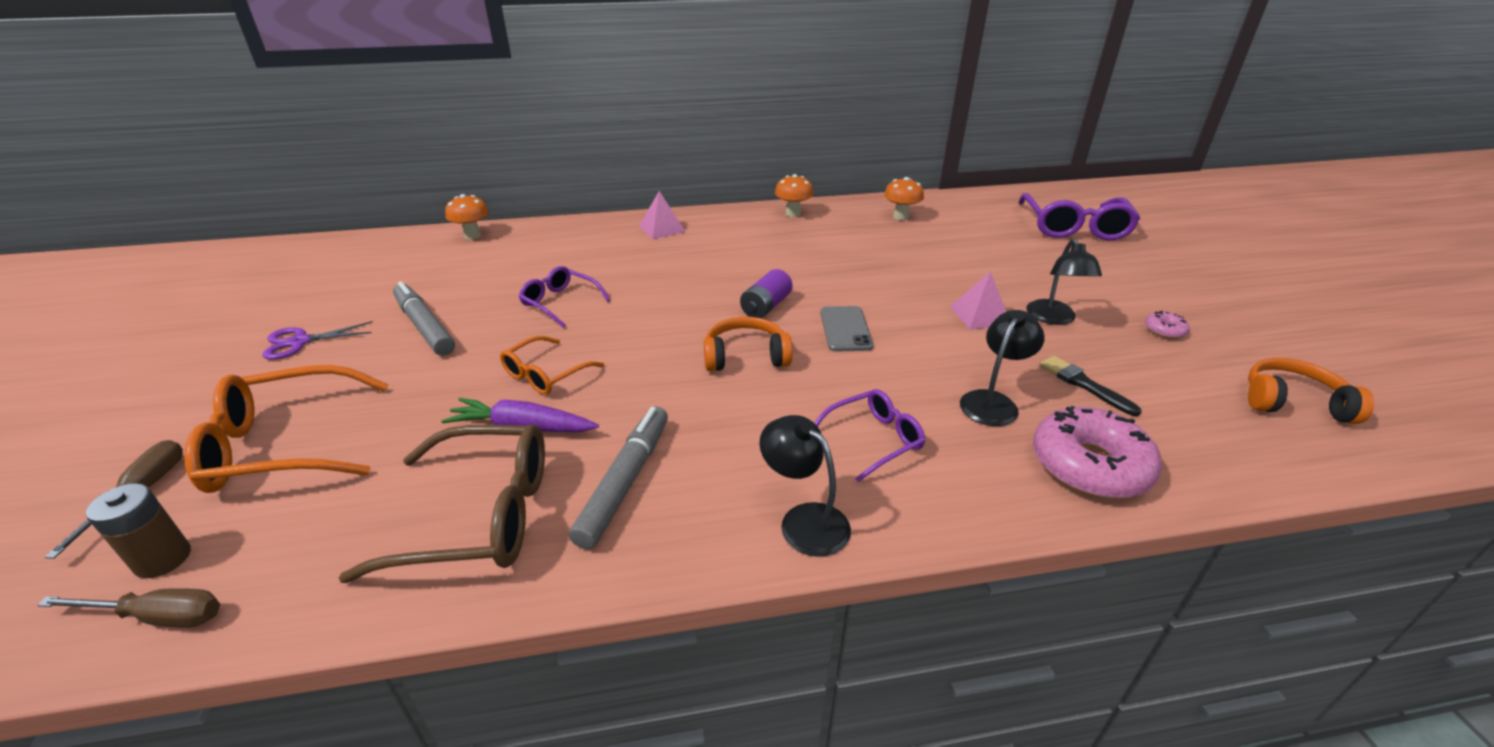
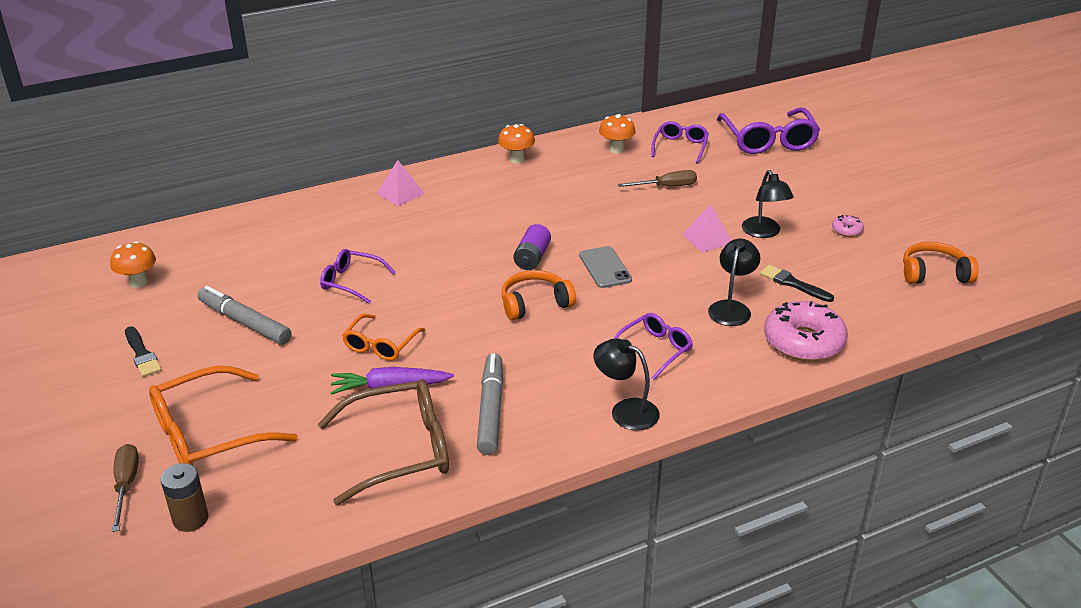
camera: 15 degrees left, 0 degrees up
brown screwdriver [37,588,220,627] -> brown screwdriver moved to [618,170,697,187]
purple scissors [263,321,373,360] -> black brush [125,326,162,377]
orange mushroom [445,194,489,239] -> orange mushroom moved to [110,241,156,288]
none -> purple glasses [651,121,709,164]

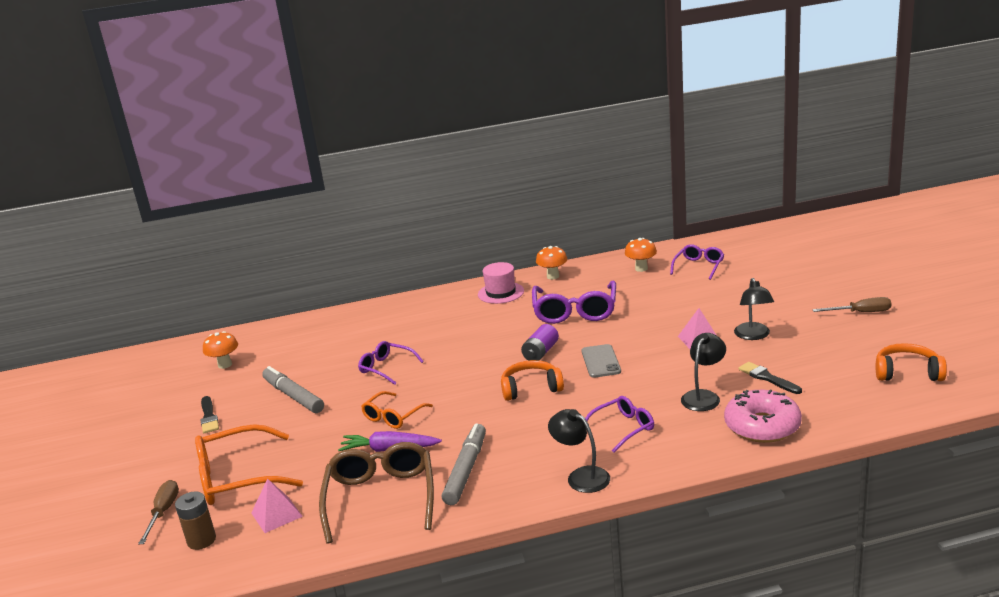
camera: 15 degrees right, 10 degrees down
brown glasses [318,379,449,505] -> brown glasses turned 90 degrees counterclockwise [319,442,434,544]
pink pyramid [377,160,425,206] -> pink pyramid moved to [251,478,303,533]
brown screwdriver [618,170,697,187] -> brown screwdriver moved to [812,297,892,312]
purple glasses [717,108,820,154] -> purple glasses moved to [532,281,616,324]
pink donut [832,215,864,237] -> none
none -> pink hat [478,262,524,304]

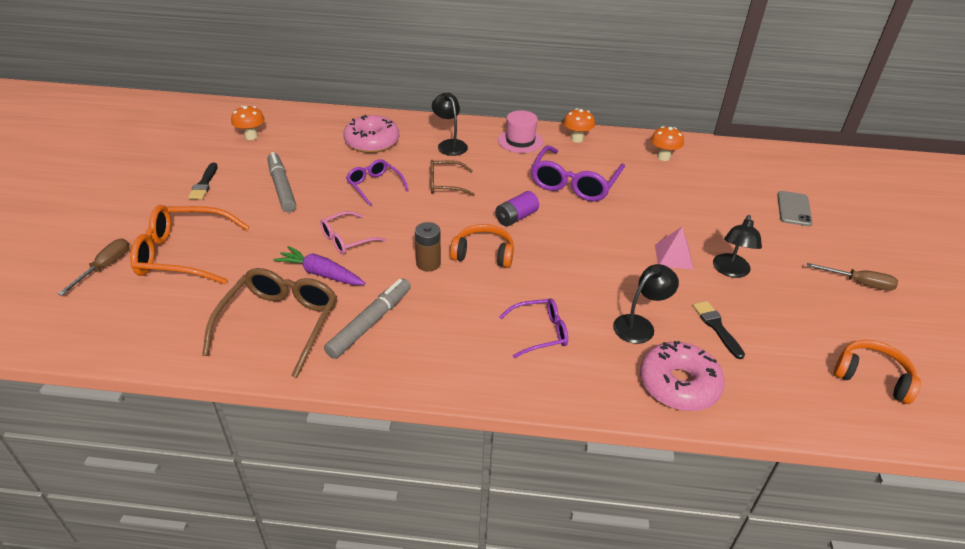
camera: 15 degrees right, 15 degrees up
brown battery [175,492,216,550] -> brown battery moved to [415,222,441,272]
pink pyramid [251,478,303,533] -> none
orange glasses [361,391,433,429] -> pink glasses [320,211,387,254]
black lamp [548,409,610,493] -> black lamp moved to [432,93,468,156]
grey phone [581,344,621,378] -> grey phone moved to [777,191,813,226]
purple glasses [670,244,724,280] -> none
none -> pink donut [343,115,399,153]
none -> brown glasses [431,160,475,196]

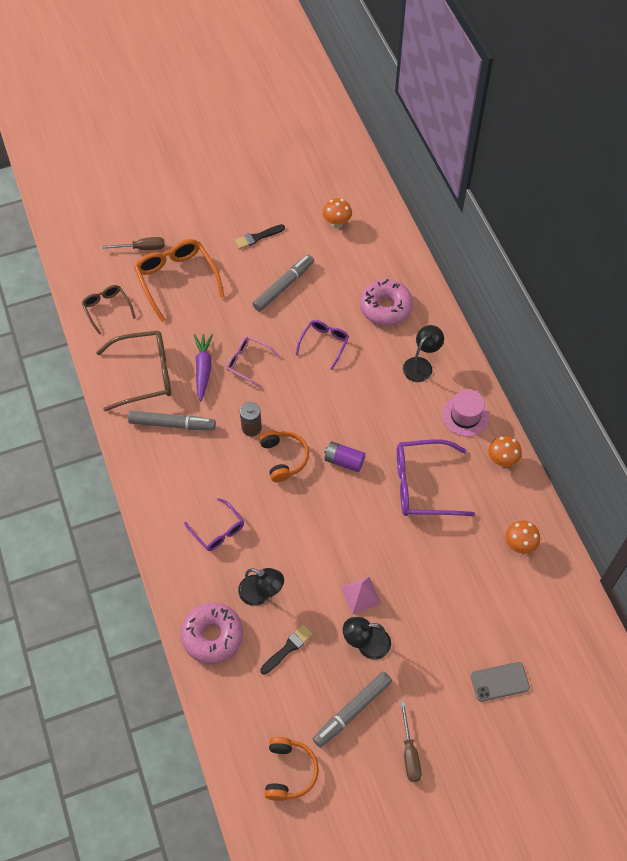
camera: 65 degrees right, 20 degrees up
brown glasses [431,160,475,196] -> brown glasses moved to [82,285,136,335]
none -> grey marker [313,671,392,748]

